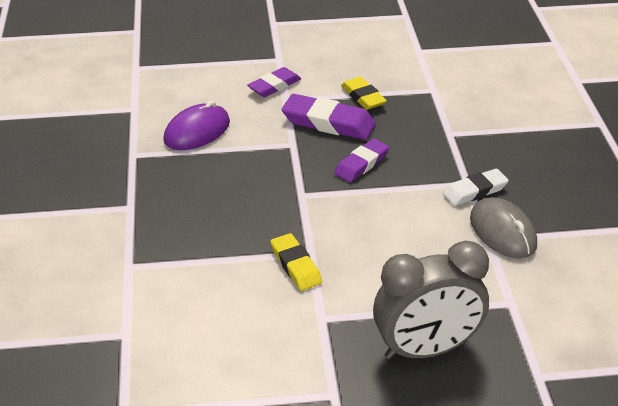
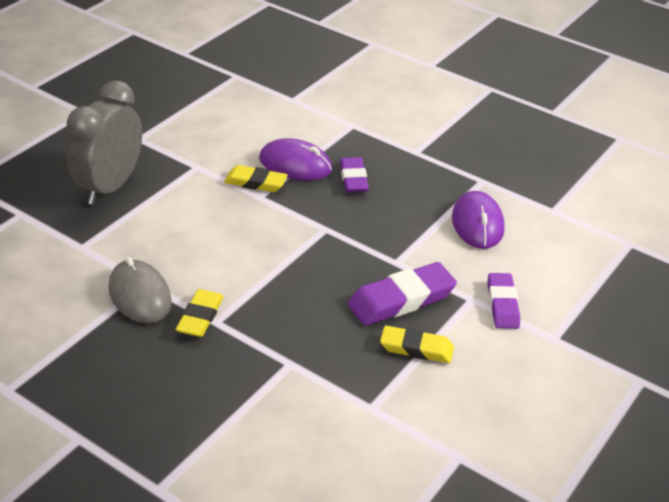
camera: 130 degrees right, 0 degrees up
purple eraser [334,138,389,182] -> purple eraser moved to [340,157,369,192]
white eraser [443,168,509,206] -> yellow eraser [176,289,224,337]
grey mouse [470,197,537,259] -> grey mouse turned 45 degrees clockwise [108,257,172,323]
none -> purple mouse [259,138,332,180]

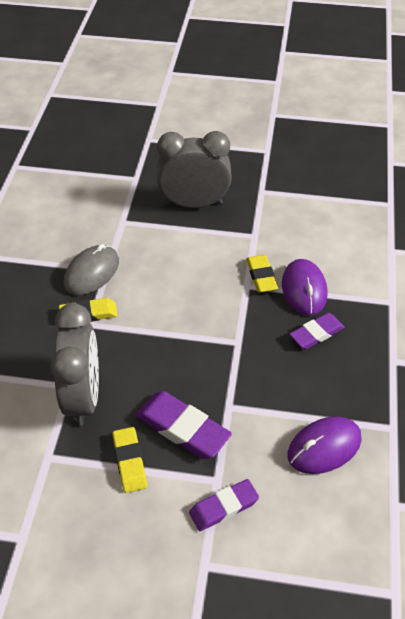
camera: 65 degrees right, 10 degrees up
none -> grey clock [50,303,99,426]

